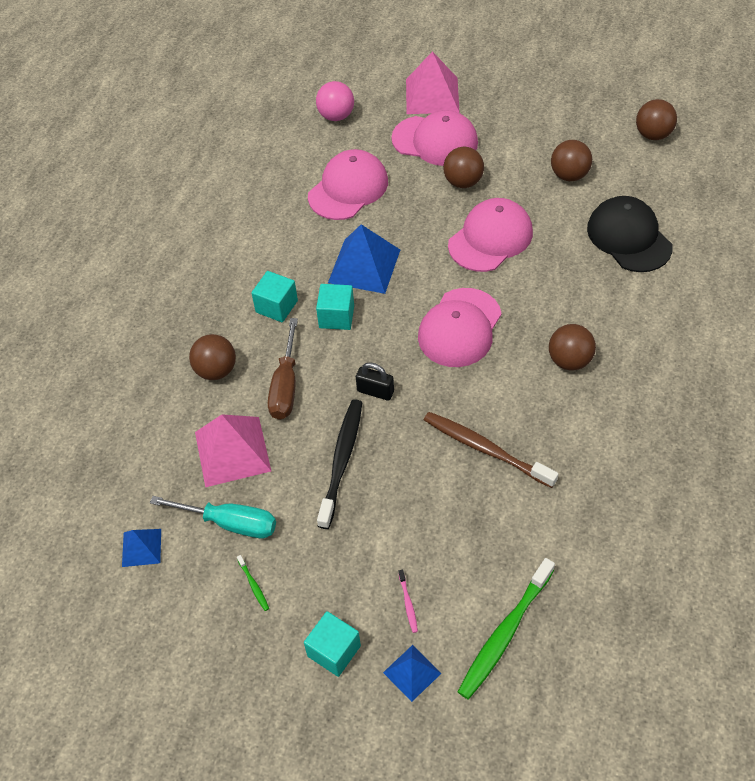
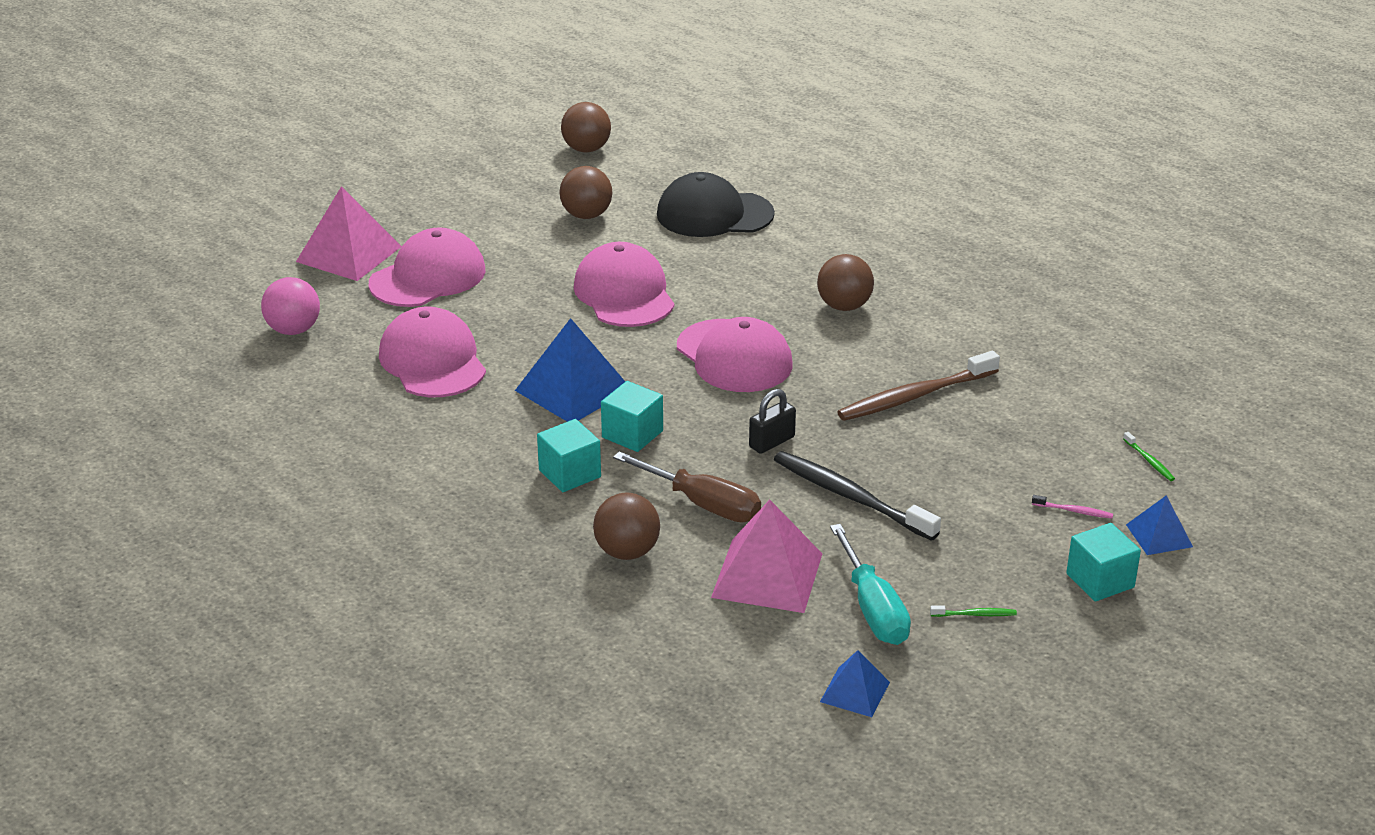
camera: 65 degrees left, 20 degrees down
turquoise screwdriver [150,496,276,538] -> turquoise screwdriver turned 120 degrees clockwise [830,524,911,645]
brown ball [443,147,484,188] -> none
green toothbrush [458,558,555,699] -> green toothbrush [1123,432,1175,481], size x0.41

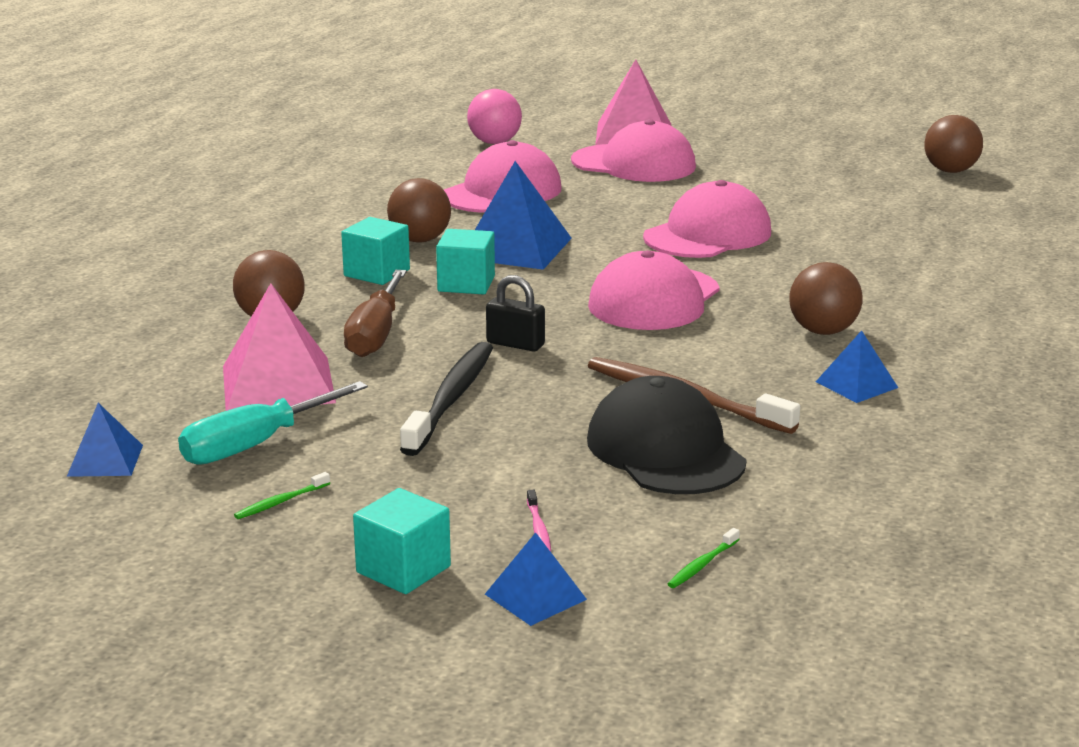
camera: 65 degrees right, 10 degrees down
brown ball [559,166,612,219] -> brown ball moved to [387,178,451,243]
black cap [657,172,775,237] -> black cap moved to [587,376,747,494]
green toothbrush [930,605,1017,617] -> green toothbrush turned 75 degrees clockwise [234,472,330,519]
none -> blue pyramid [816,330,898,403]

